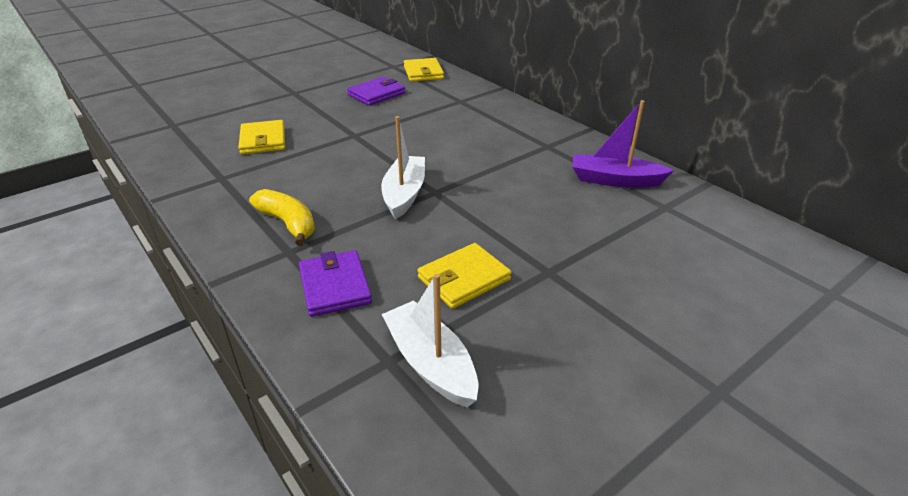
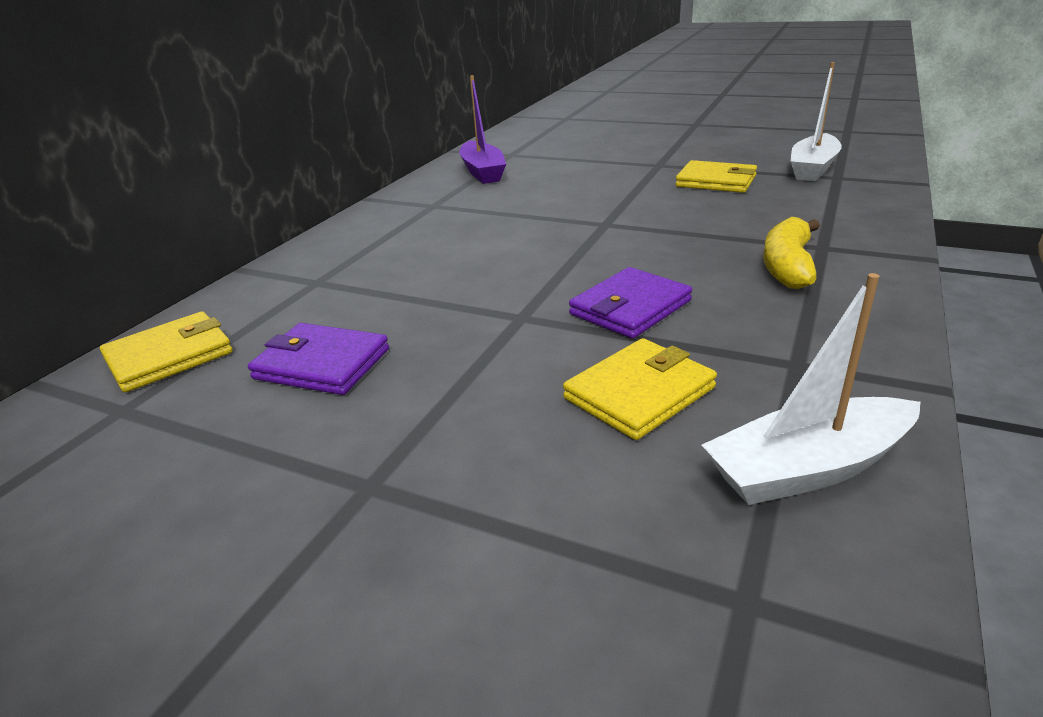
camera: 115 degrees left, 5 degrees down
purple wallet [299,250,372,317] -> purple wallet moved to [569,267,692,339]
white boat [381,116,425,220] -> white boat moved to [701,273,921,505]

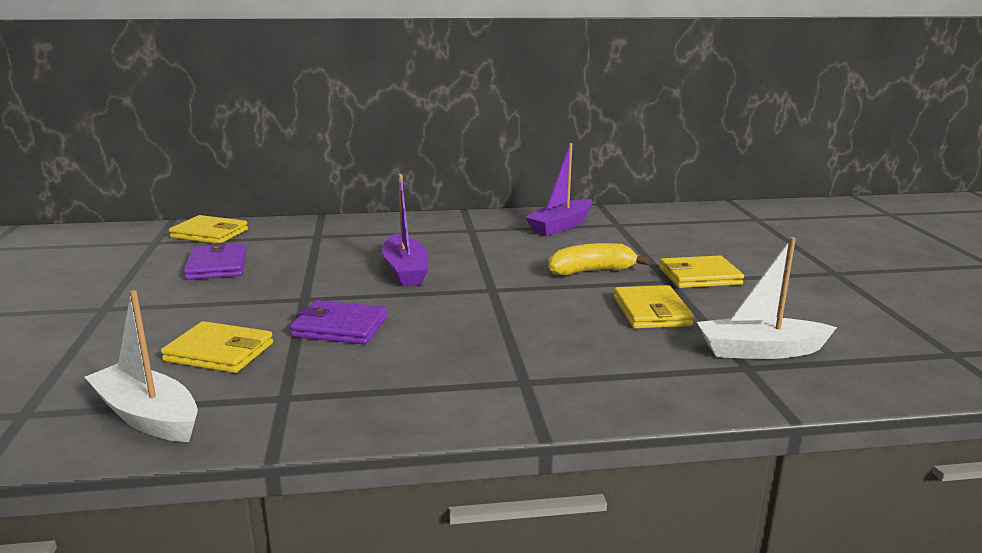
camera: 55 degrees right, 10 degrees down
yellow banana [763,217,820,289] -> yellow banana moved to [548,243,649,275]
none -> purple boat [382,174,429,287]
none -> yellow wallet [659,256,744,288]

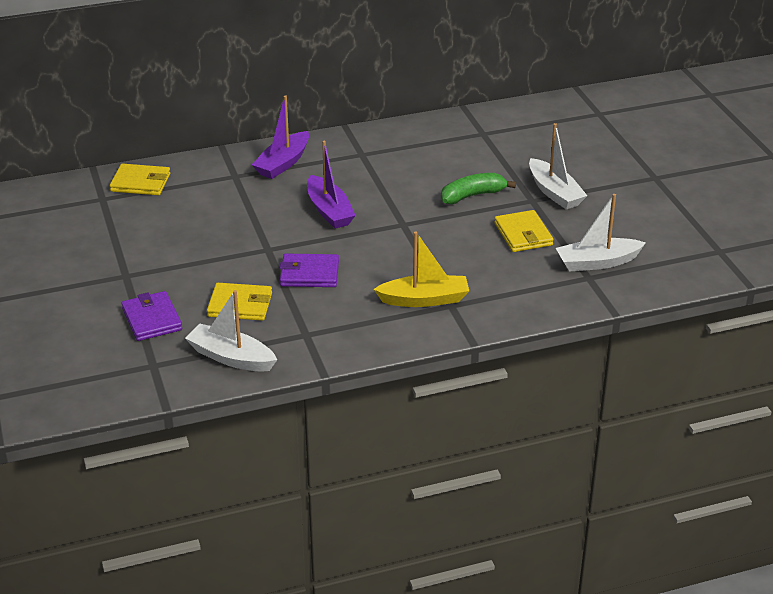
camera: 10 degrees left, 15 degrees up
purple wallet [183,242,246,280] -> purple wallet moved to [121,291,182,341]
purple boat [525,143,593,236] -> purple boat moved to [252,95,309,179]
yellow banana [548,243,649,275] -> green banana [441,173,516,204]
yellow wallet [659,256,744,288] -> white boat [529,123,587,209]
none -> yellow boat [373,231,469,307]

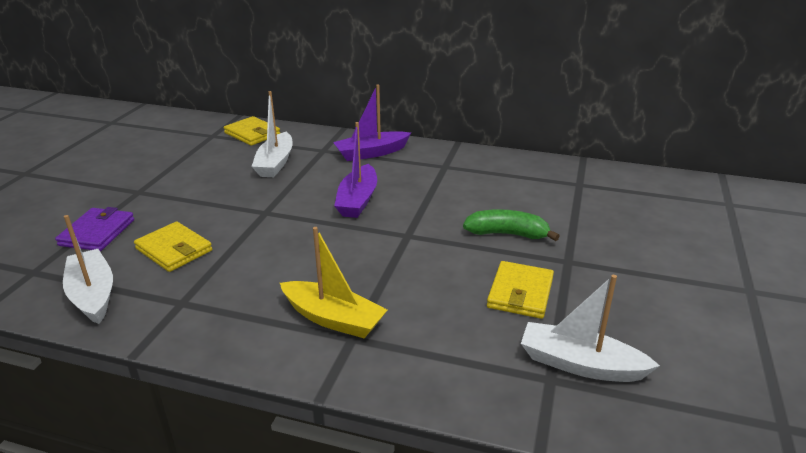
camera: 35 degrees right, 5 degrees down
purple wallet [280,253,339,287] -> none
white boat [529,123,587,209] -> white boat moved to [251,91,293,177]

